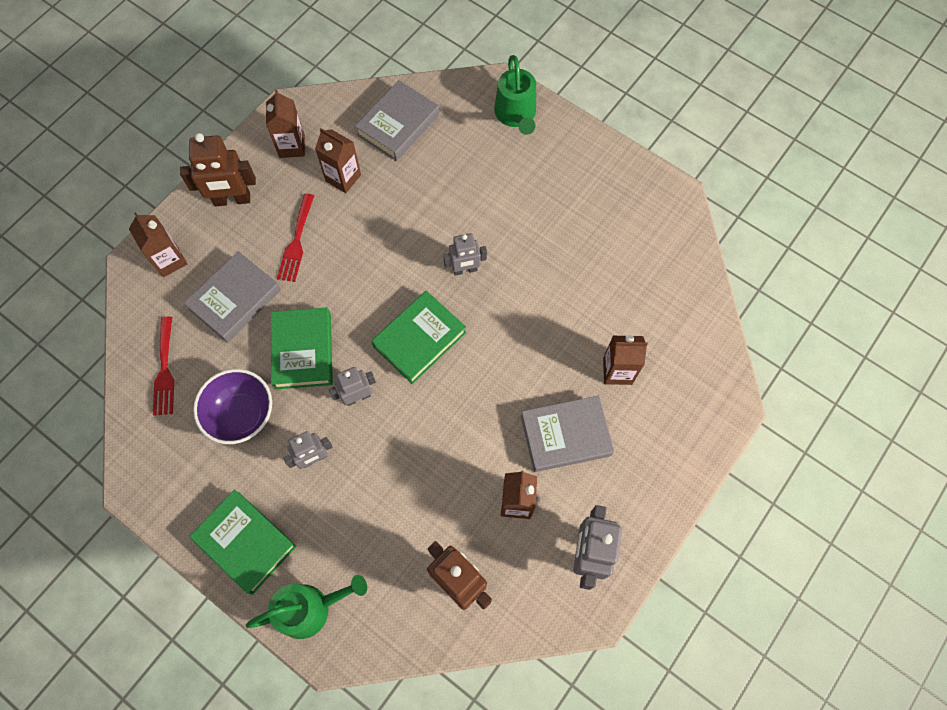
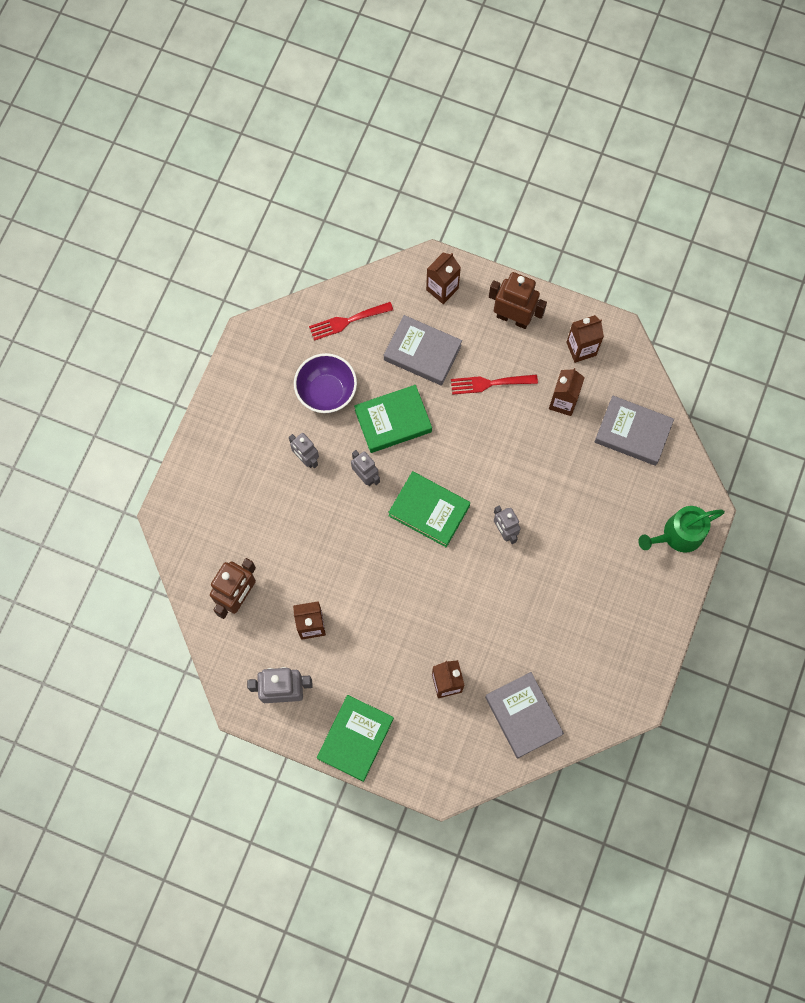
camera: 75 degrees right, 5 degrees up
brown robot [180,133,256,207] -> brown robot turned 135 degrees clockwise [489,272,547,329]
green book [189,490,297,595] -> green book moved to [317,695,394,782]
green watering can [245,575,367,639] -> none
grey book [521,396,614,472] -> grey book moved to [485,672,564,758]

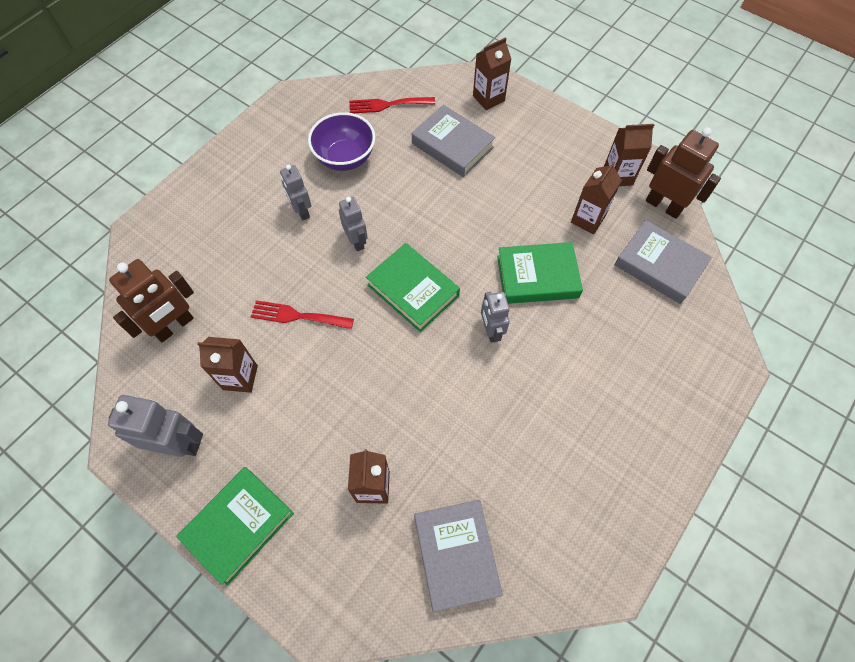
camera: 15 degrees right, 10 degrees down
green book [354,385,432,453] -> green book moved to [497,242,583,304]
red fork [451,374,538,395] -> red fork moved to [251,300,354,329]
brown robot [489,272,547,329] -> brown robot moved to [646,127,721,219]
green watering can [638,506,725,553] -> none

